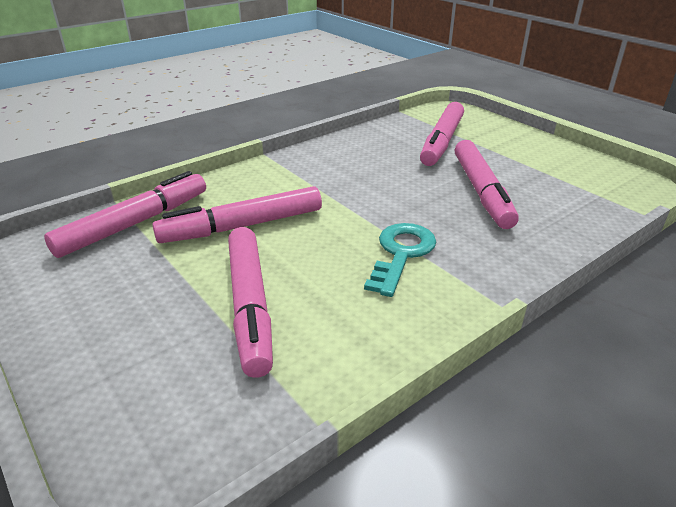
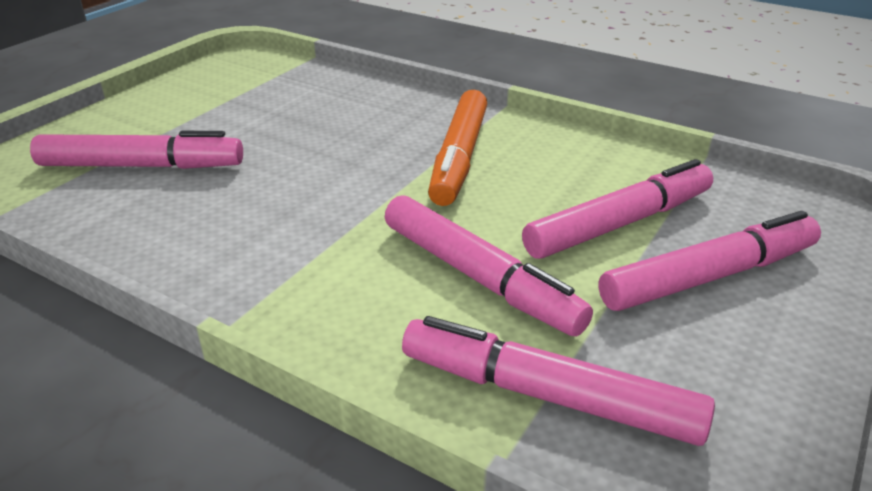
camera: 110 degrees left, 0 degrees up
turquoise key [364,223,436,297] -> orange marker [428,90,487,206]
pink marker [455,140,519,229] -> pink marker moved to [598,211,821,311]

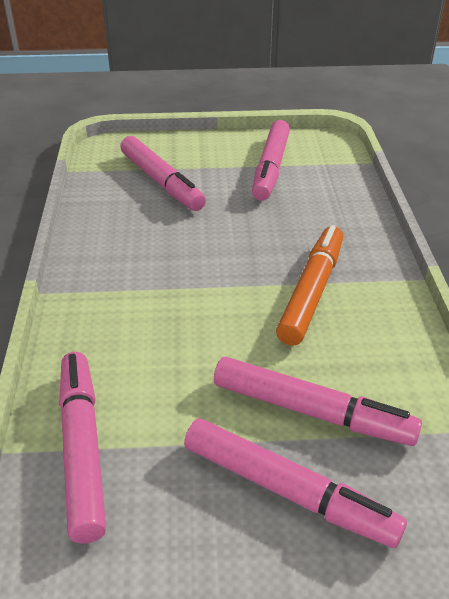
camera: 55 degrees right, 5 degrees up
pink marker [385,195,593,336] -> pink marker moved to [252,120,290,201]
orange marker [428,90,487,206] -> orange marker turned 135 degrees clockwise [276,225,343,346]

